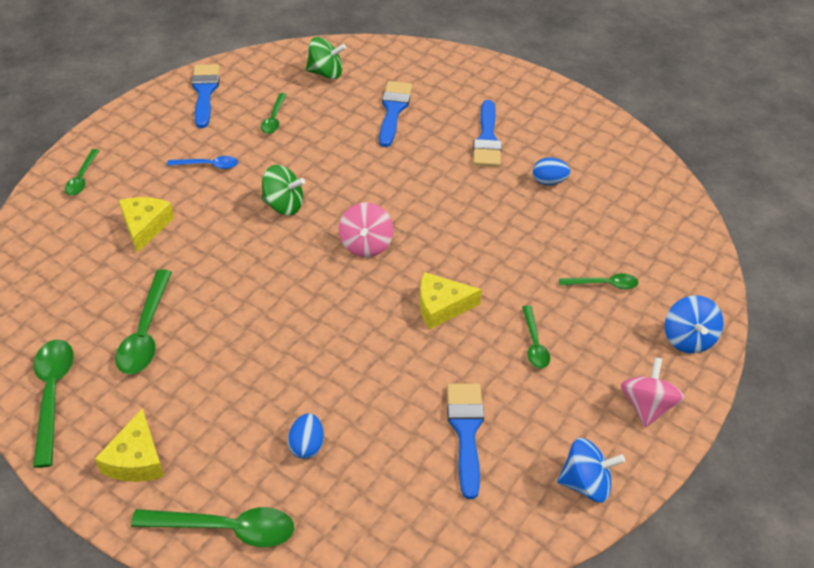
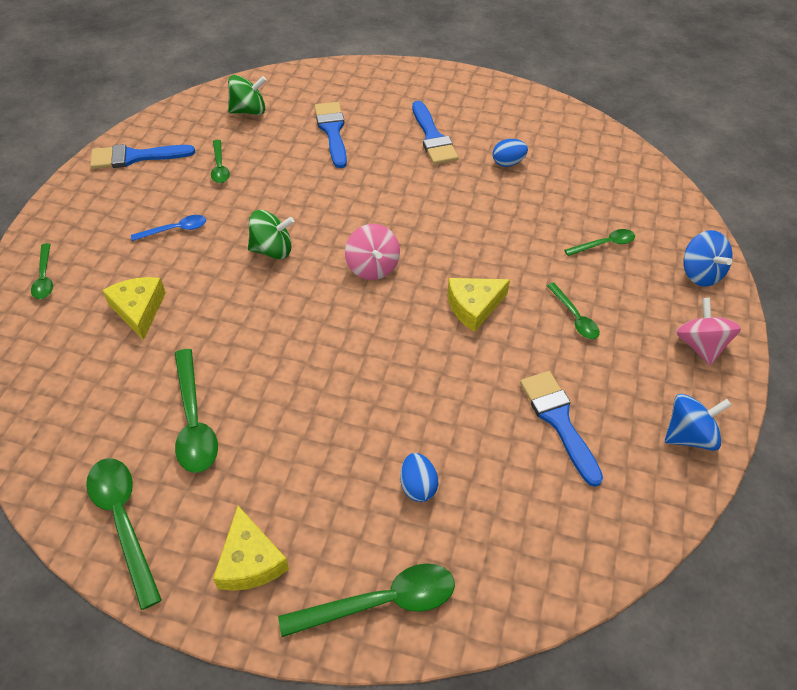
camera: 20 degrees left, 5 degrees up
blue brush [192,64,220,128] -> blue brush turned 75 degrees counterclockwise [90,144,195,169]

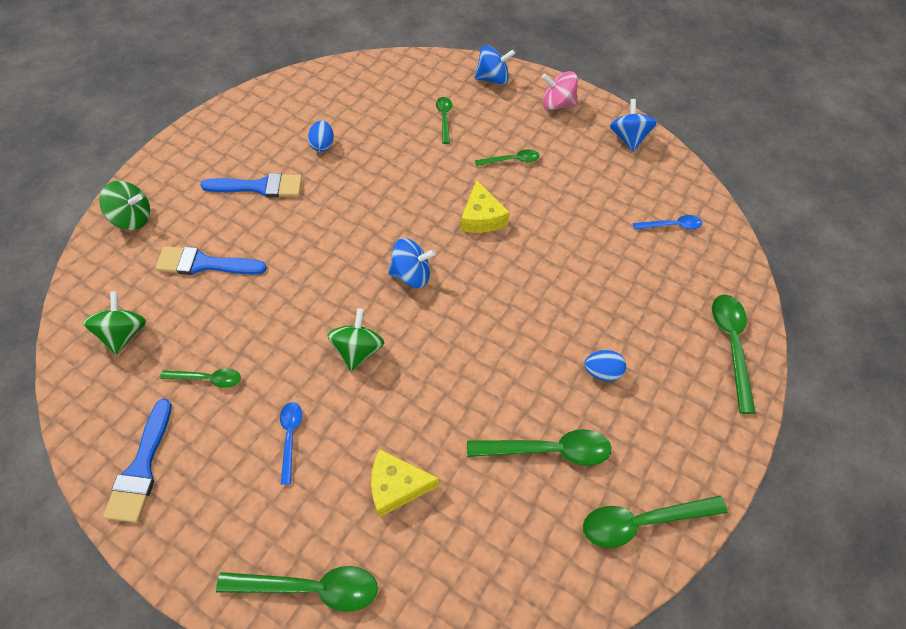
camera: 75 degrees left, 5 degrees up
green spoon [31,243,53,299] -> green spoon [216,566,378,612], size x1.69
yellow cheese [213,506,289,591] -> none
pink spinning top [345,224,400,280] -> blue spinning top [388,238,436,288]
blue egg [400,453,438,502] -> blue egg moved to [584,350,626,381]
blue brush [520,371,603,487] -> none
none -> green spinning top [99,181,150,230]
none -> blue spoon [633,215,702,230]

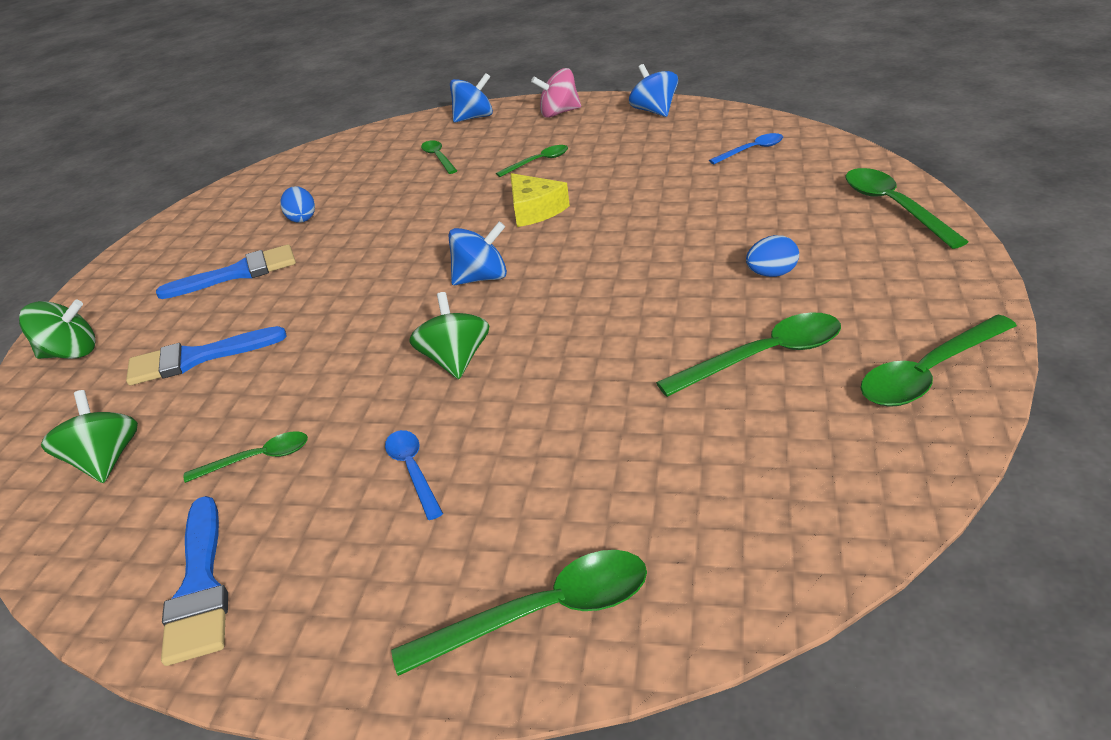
camera: 15 degrees left, 20 degrees down
yellow cheese [371,449,439,517] -> none

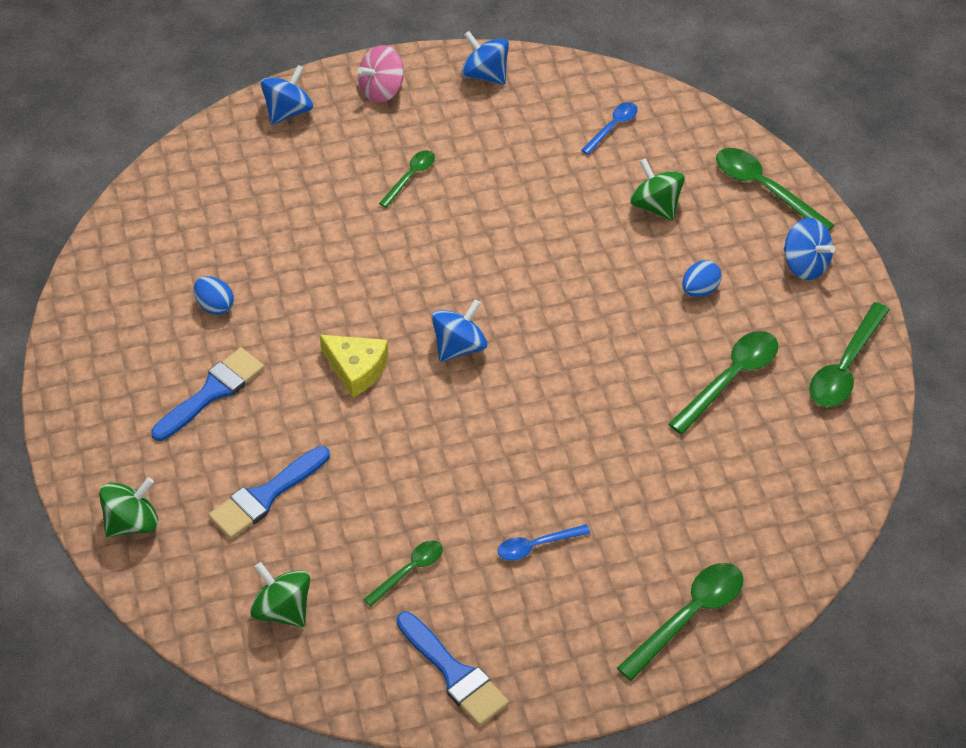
camera: 30 degrees left, 15 degrees up
blue spoon [385,430,443,520] -> blue spoon turned 60 degrees counterclockwise [497,524,590,560]
green spinning top [409,292,489,379] -> green spinning top moved to [630,158,685,221]
green spoon [421,140,457,174] -> none
yellow cheese [510,173,570,227] -> yellow cheese moved to [320,335,389,398]
none -> blue spinning top [784,218,835,280]

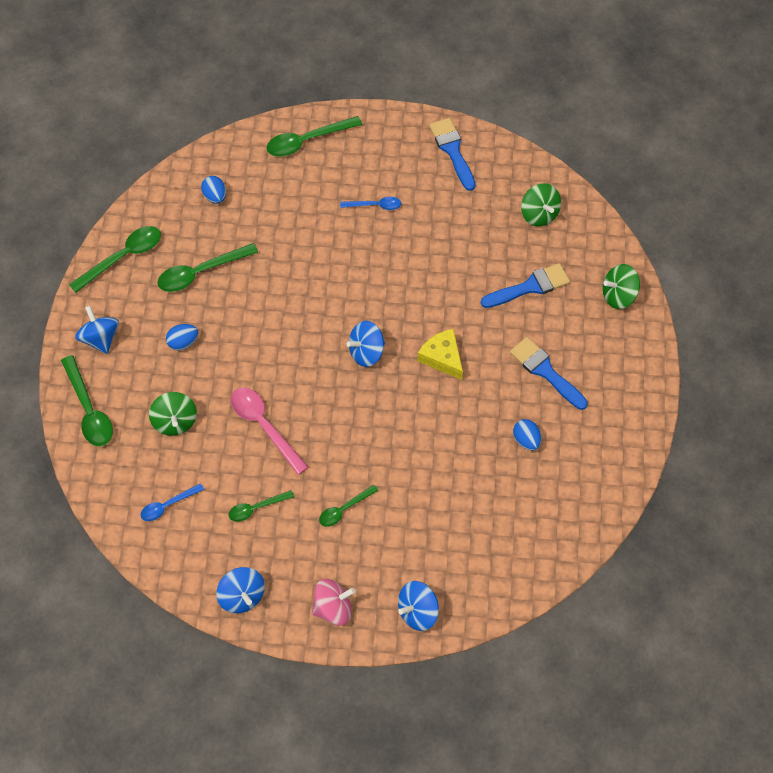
camera: 160 degrees left, 10 degrees up
blue brush [151,347,264,441] -> blue brush turned 75 degrees clockwise [510,337,588,410]
green spoon [363,540,443,607] -> green spoon moved to [228,490,294,522]
none -> blue egg [201,176,226,204]
none -> pink spoon [231,388,308,475]

